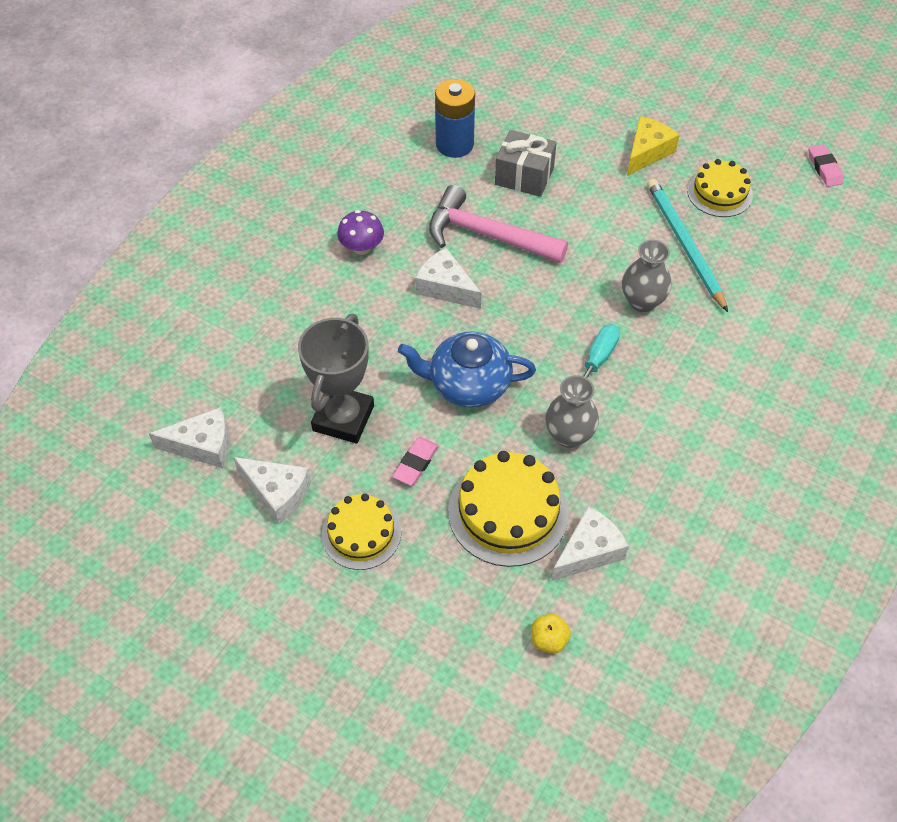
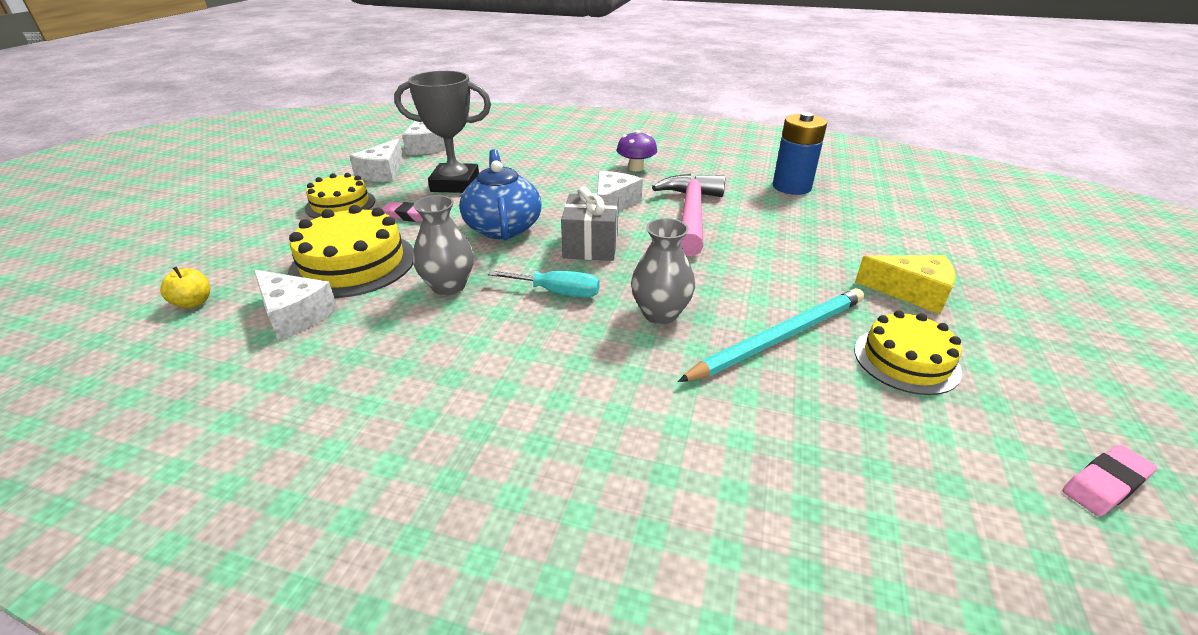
camera: 75 degrees right, 20 degrees down
grey gift [495,130,557,197] -> grey gift moved to [561,186,619,261]

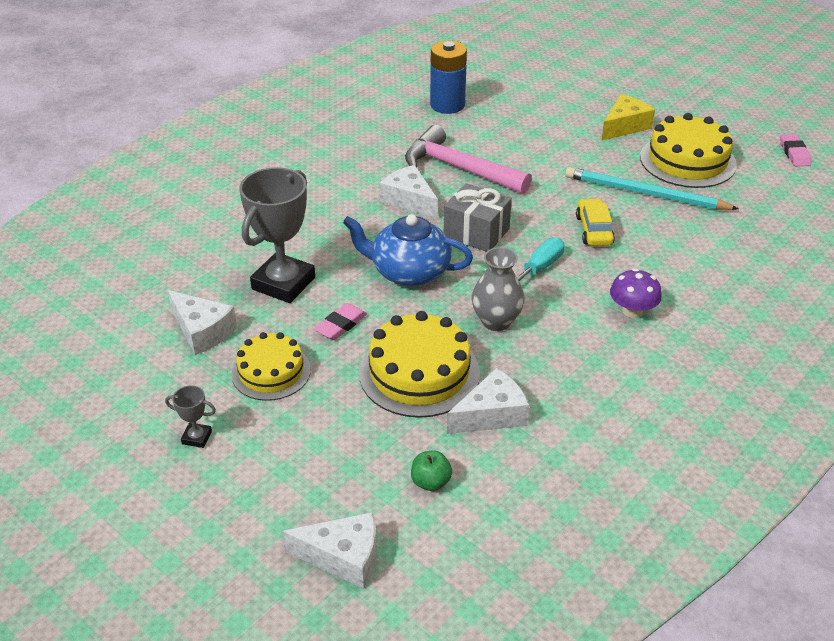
camera: 65 degrees left, 5 degrees up
yellow apple [160,266,210,308] -> green apple [411,451,452,491]
white cheese [402,121,446,155] -> white cheese moved to [282,512,376,589]
purple mushroom [617,130,657,171] -> purple mushroom moved to [610,268,662,318]
grey vase [631,218,695,324] -> yellow car [576,199,615,246]
turquoise pencil [678,288,864,382] -> turquoise pencil turned 60 degrees counterclockwise [565,167,739,210]
yellow cake [854,310,962,395] -> yellow cake [640,113,737,188], size x1.53
none -> grey trophy [165,385,216,448]

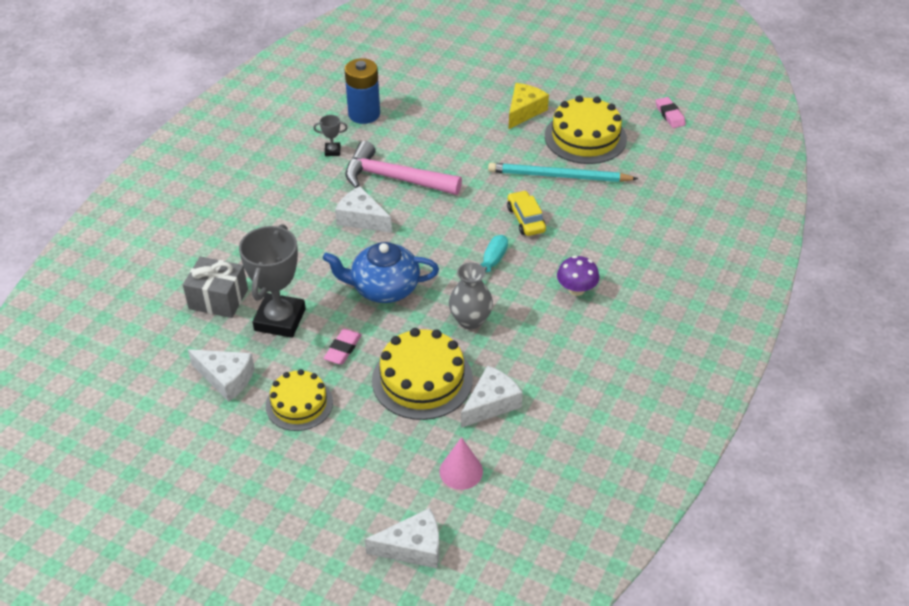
camera: 15 degrees left, 5 degrees up
grey trophy [165,385,216,448] -> grey trophy moved to [313,115,348,156]
green apple [411,451,452,491] -> pink cone [439,437,483,490]
grey gift [444,183,512,252] -> grey gift moved to [183,256,248,318]

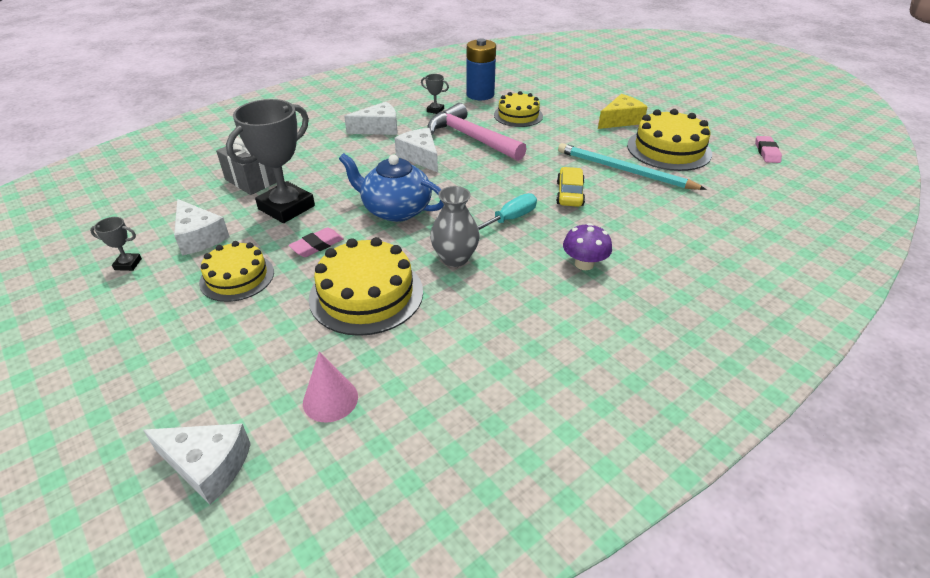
camera: 25 degrees right, 5 degrees down
white cheese [461,365,523,428] -> white cheese moved to [344,102,397,135]
none -> grey trophy [90,217,142,271]
none -> yellow cake [494,91,543,127]

